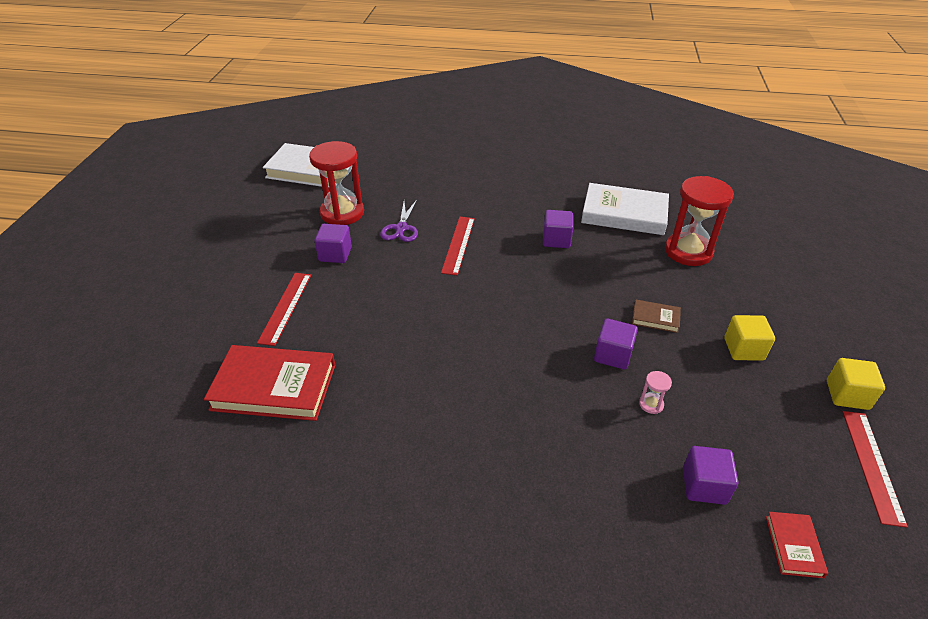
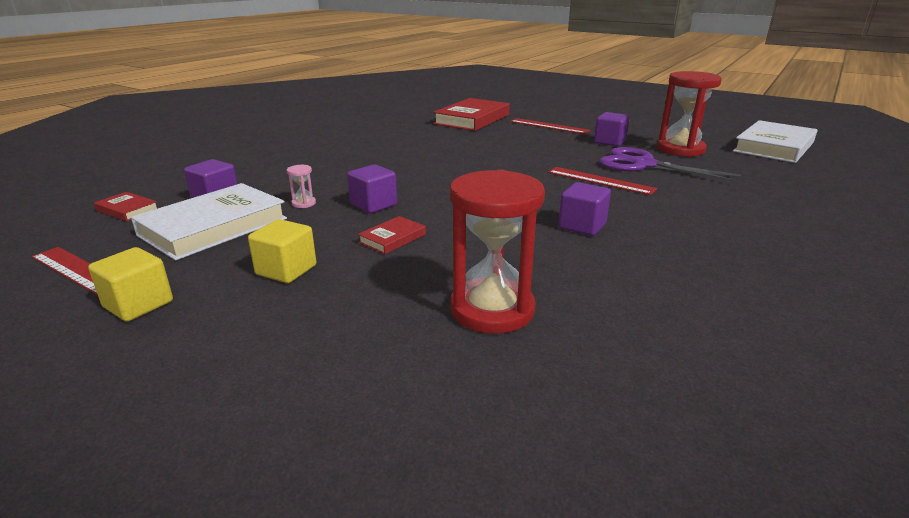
camera: 115 degrees right, 15 degrees down
purple scissors [380,200,418,242] -> purple scissors [599,147,741,182], size x1.60
white book [581,183,669,235] -> white book moved to [131,183,287,260]
brown book [632,300,681,333] -> red book [358,216,426,254]

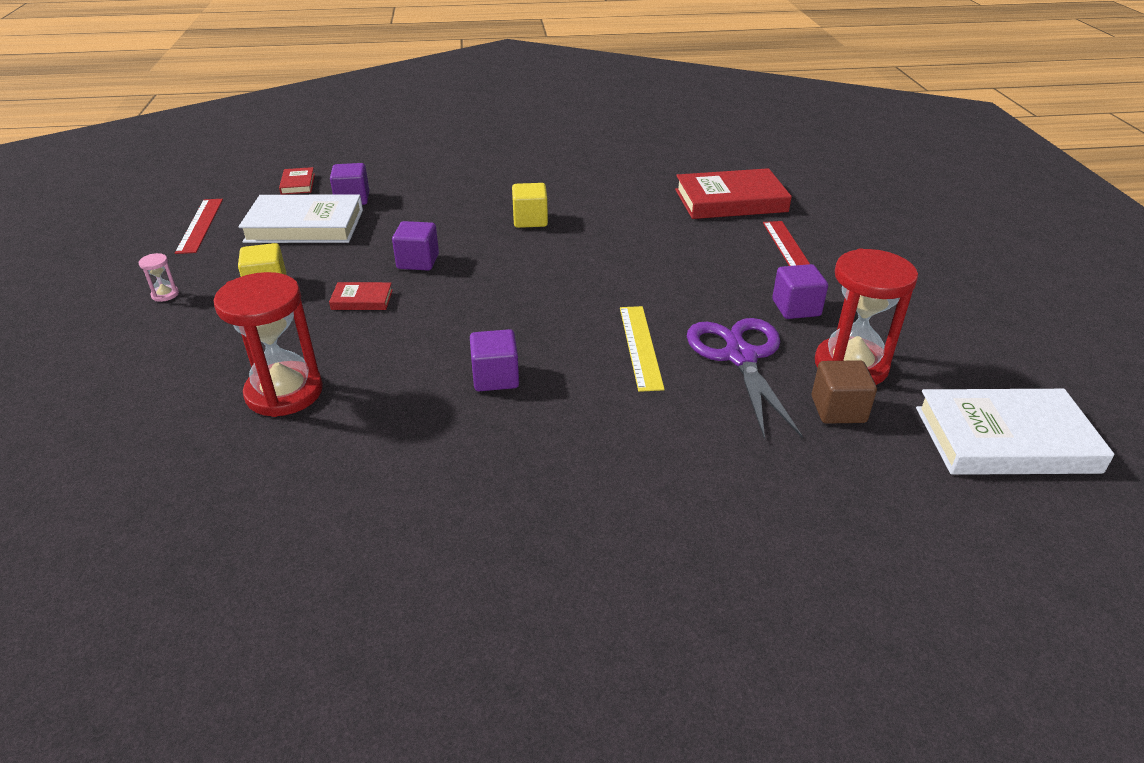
camera: 50 degrees right, 10 degrees up
yellow cube [88,247,173,322] -> yellow cube moved to [512,183,548,228]
pink hourglass [287,165,316,208] -> pink hourglass moved to [139,253,179,302]
red ruler [548,167,657,195] -> yellow ruler [620,306,665,392]
none -> brown cube [812,360,877,424]

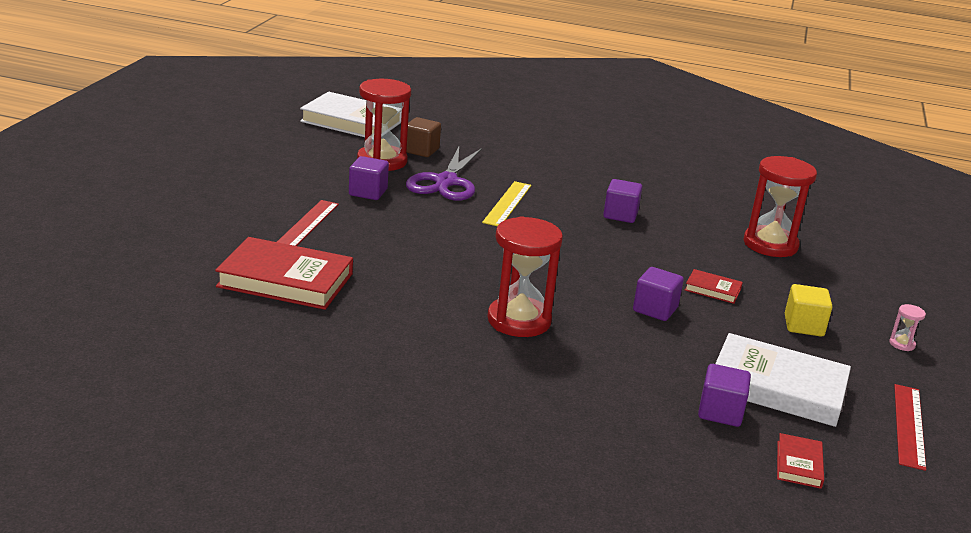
camera: 160 degrees left, 10 degrees down
yellow cube [512,183,548,228] -> red hourglass [487,216,563,337]

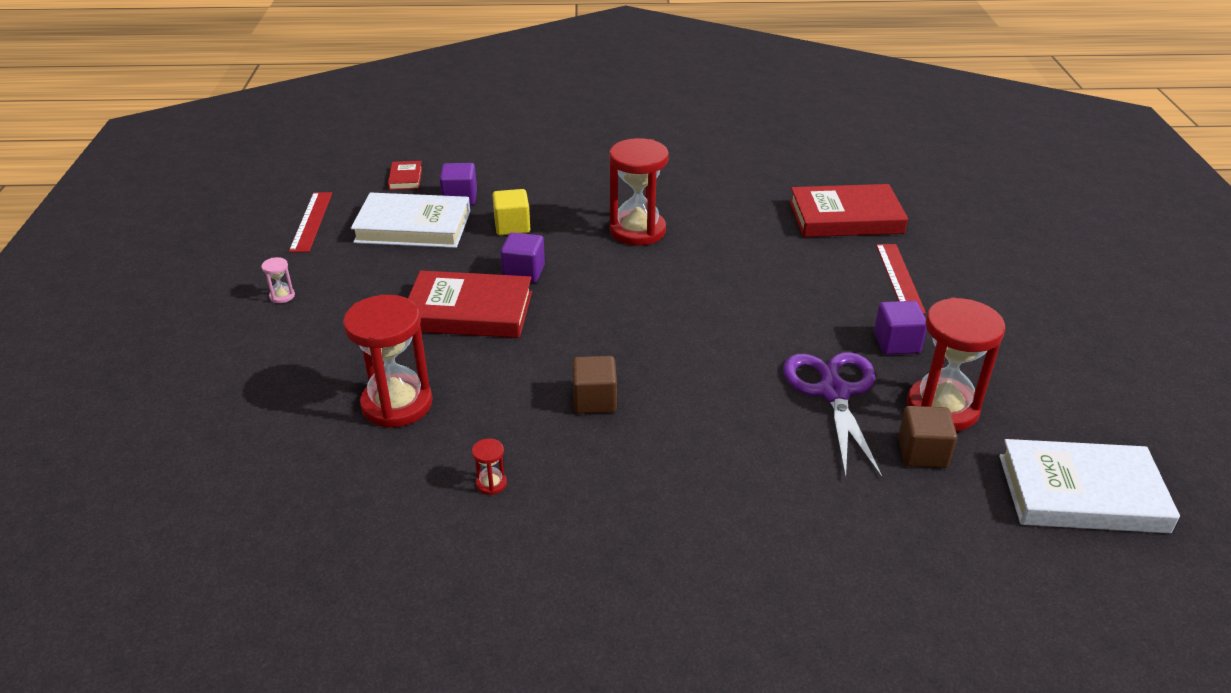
camera: 165 degrees right, 10 degrees up
yellow ruler [482,181,531,226] -> none
purple cube [603,179,642,223] -> brown cube [572,356,617,414]
red book [685,269,743,304] -> red book [408,271,532,338], size x2.16
yellow cube [785,284,832,336] -> yellow cube moved to [492,189,530,235]
none -> red hourglass [472,438,507,495]

